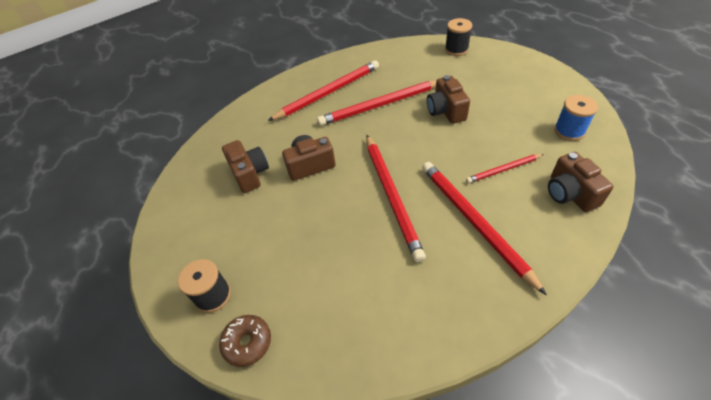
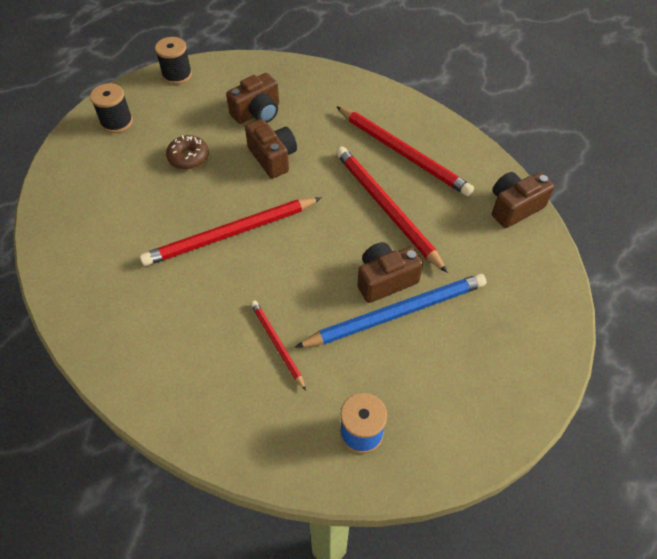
camera: 75 degrees right, 5 degrees up
brown donut [219,315,271,367] -> brown donut moved to [166,135,209,170]
red pencil [422,162,547,295] -> none
black spool [445,18,472,56] -> black spool moved to [155,37,192,85]
brown camera [548,152,614,212] -> brown camera moved to [492,172,554,228]
none -> blue pencil [295,274,487,347]

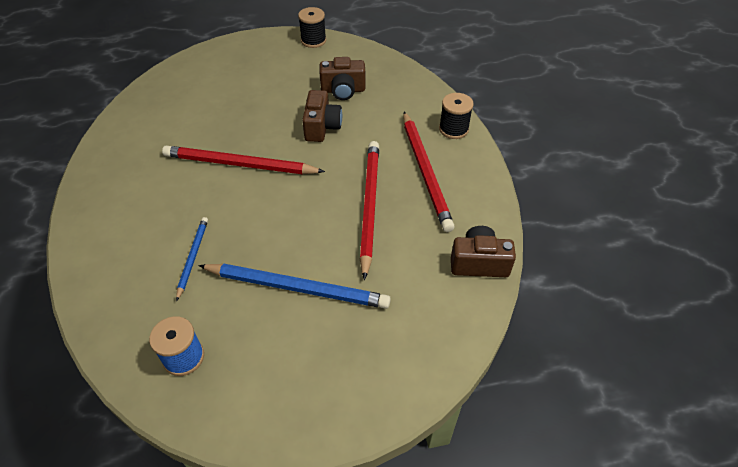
camera: 35 degrees right, 5 degrees down
black spool [90,83,133,133] -> black spool moved to [439,93,474,139]
brown donut [166,135,209,170] -> none
red pencil [251,301,306,390] -> blue pencil [176,217,208,301]
brown camera [357,242,423,303] -> none

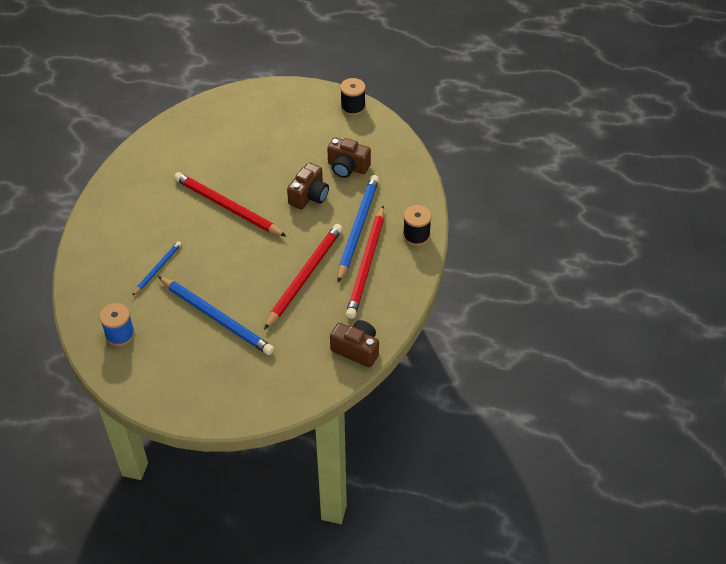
camera: 25 degrees right, 0 degrees up
none -> blue pencil [337,175,379,283]

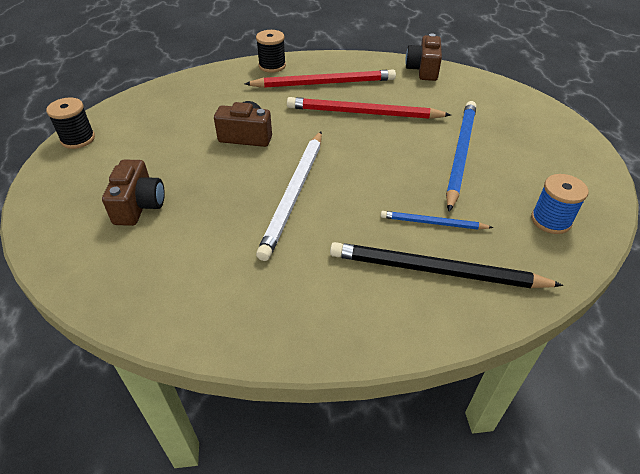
camera: 110 degrees left, 5 degrees down
red pencil [174,172,287,237] -> white pencil [256,131,322,261]
brown camera [327,137,371,178] -> brown camera moved to [102,159,165,226]
blue pencil [337,175,379,283] -> none
none -> black pencil [330,242,563,288]

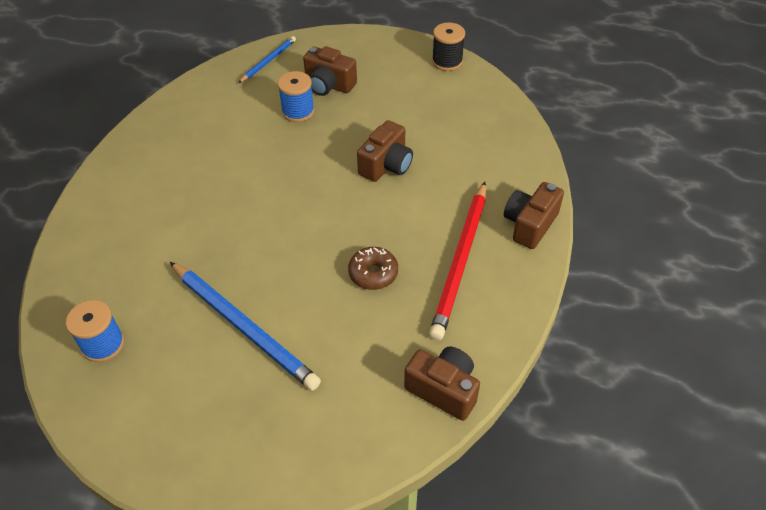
camera: 115 degrees right, 5 degrees up
black spool [256,30,286,73] -> brown camera [504,182,564,249]
white pencil [256,131,322,261] -> none
red pencil [287,97,451,119] -> brown donut [348,247,398,290]
black pencil [330,242,563,288] -> none
blue pencil [381,211,493,230] -> blue pencil moved to [238,36,296,83]
none -> blue spool [277,71,314,122]

